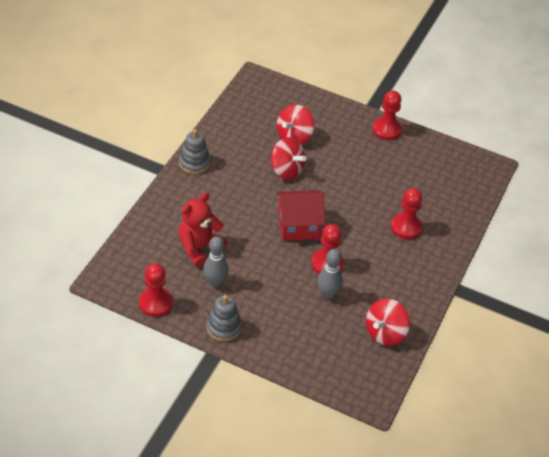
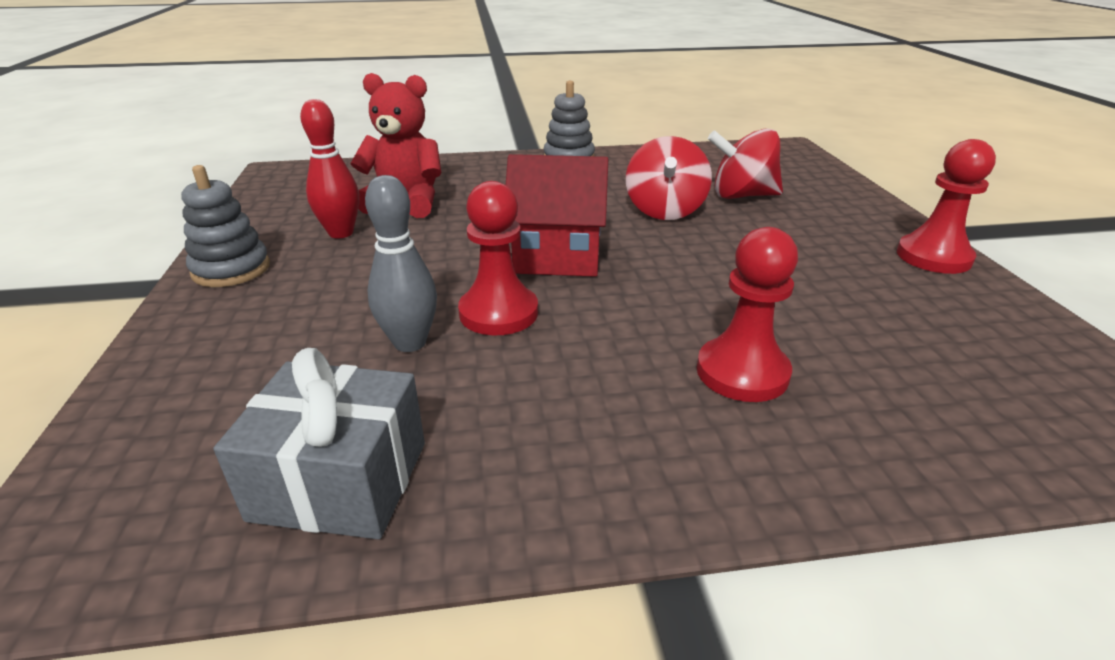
camera: 60 degrees right, 15 degrees down
red pawn [139,263,173,317] -> none
grey bowling pin [203,236,229,287] -> red bowling pin [300,99,359,238]
red house [277,190,325,241] -> red house turned 45 degrees counterclockwise [506,154,608,277]
red spinning top [366,299,410,346] -> grey gift [213,348,425,539]

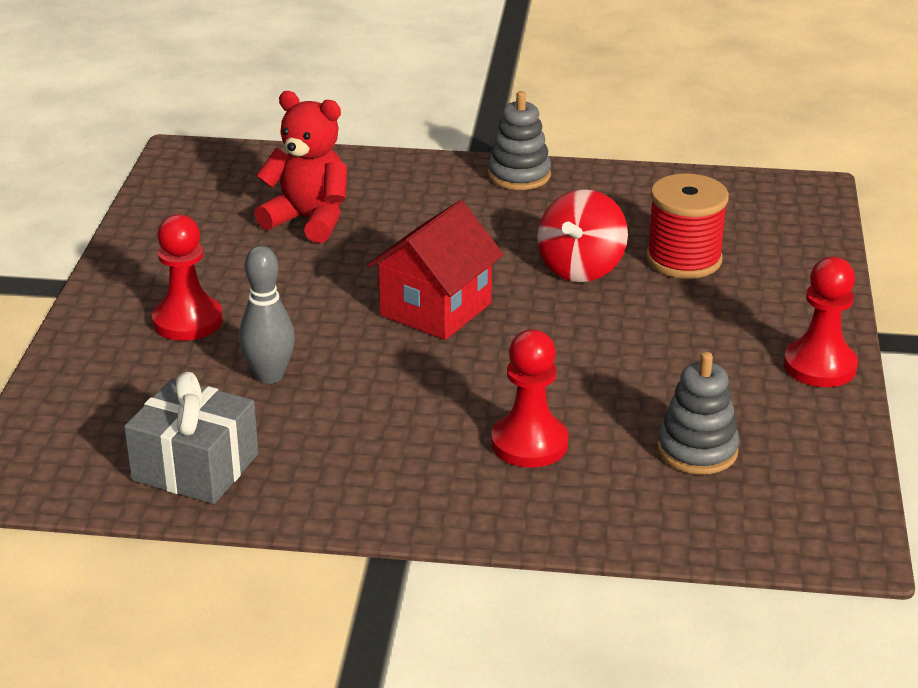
camera: 15 degrees right, 0 degrees up
grey stacking toy [181,165,270,287] -> grey stacking toy moved to [657,352,740,474]
red bowling pin [300,99,359,238] -> none
red pawn [458,181,538,336] -> red pawn moved to [152,214,223,341]
red house [506,154,608,277] -> red house turned 75 degrees counterclockwise [367,200,504,340]
red spinning top [708,128,783,199] -> red spool [646,173,729,279]

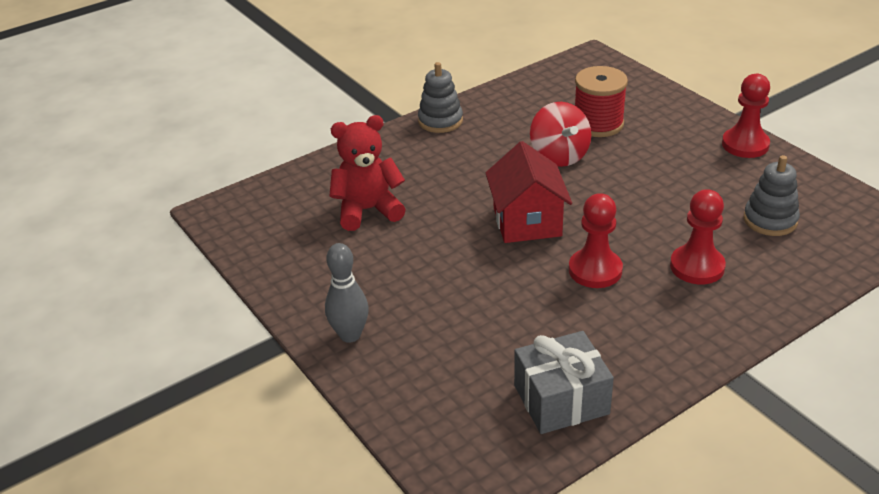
camera: 40 degrees left, 5 degrees up
red pawn [152,214,223,341] -> red pawn moved to [569,193,623,288]
grey bowling pin [239,246,295,384] -> grey bowling pin moved to [325,243,369,343]

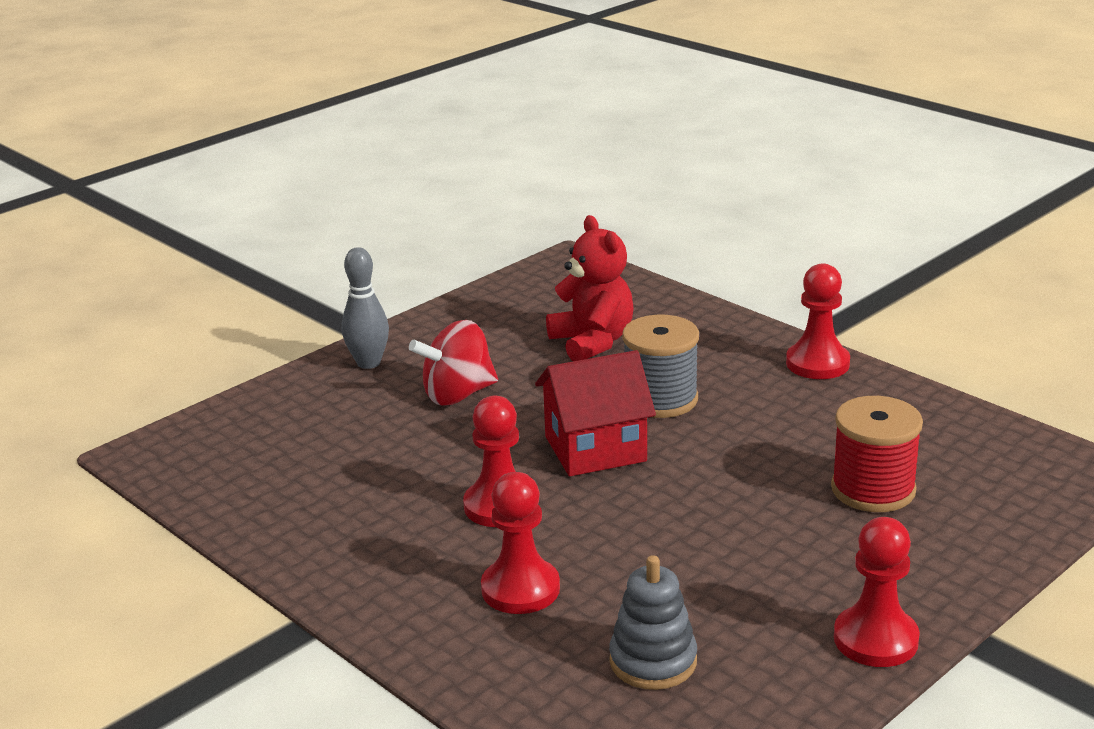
camera: 80 degrees right, 10 degrees down
grey stacking toy [418,62,463,133] -> red pawn [786,263,850,379]
grey gift [514,331,614,434] -> none
red spinning top [530,102,591,167] -> red spinning top moved to [409,320,498,406]
none -> grey spool [622,315,699,418]

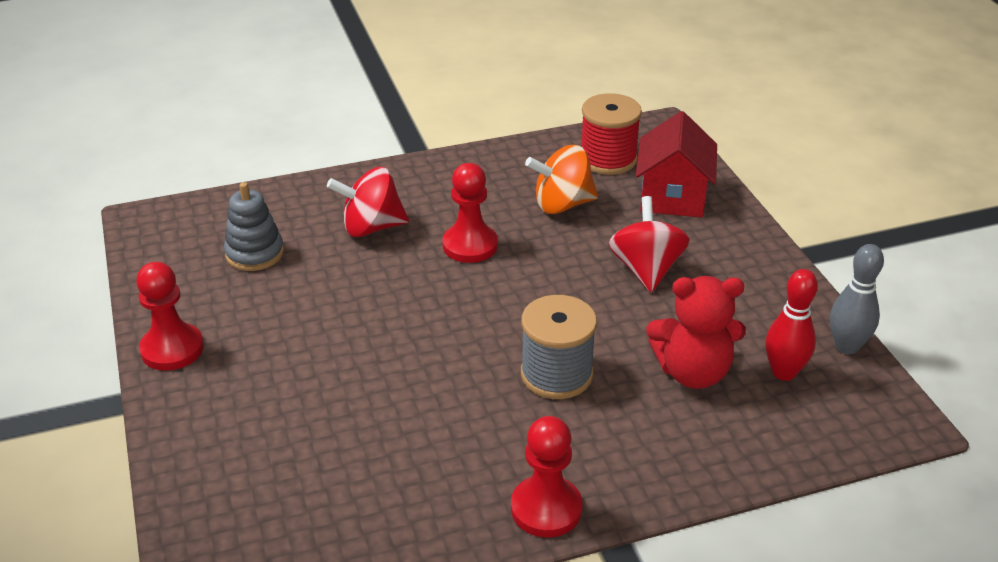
camera: 115 degrees right, 10 degrees up
grey bowling pin [341,247,389,369] -> grey bowling pin moved to [830,244,884,354]
red pawn [481,472,560,614] -> red spinning top [327,167,409,237]
red house [535,350,656,476] -> red house moved to [636,111,717,218]
red spool [831,396,923,512] -> red spool moved to [581,93,642,175]
none -> orange spinning top [525,145,598,214]
none -> red bowling pin [765,269,818,381]

